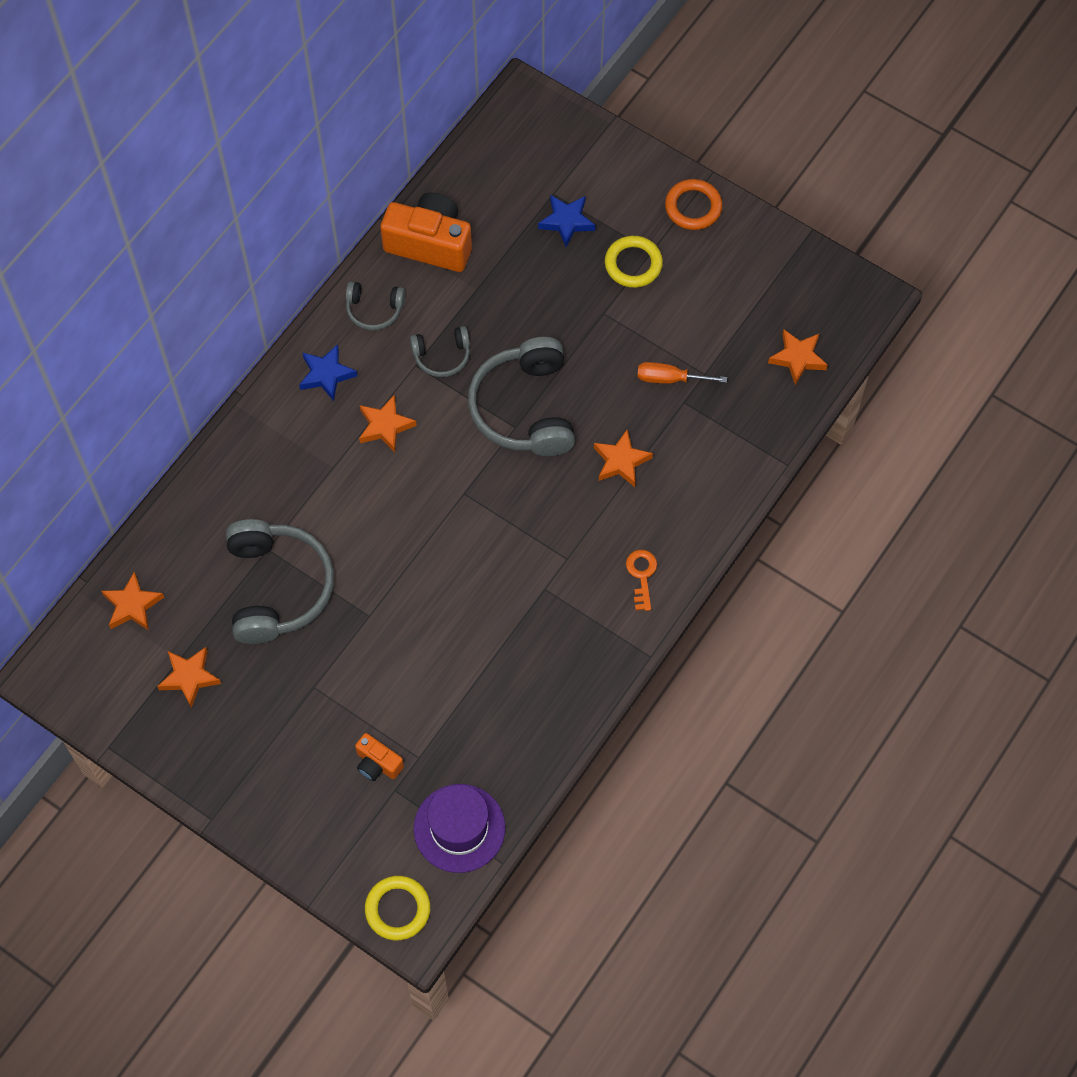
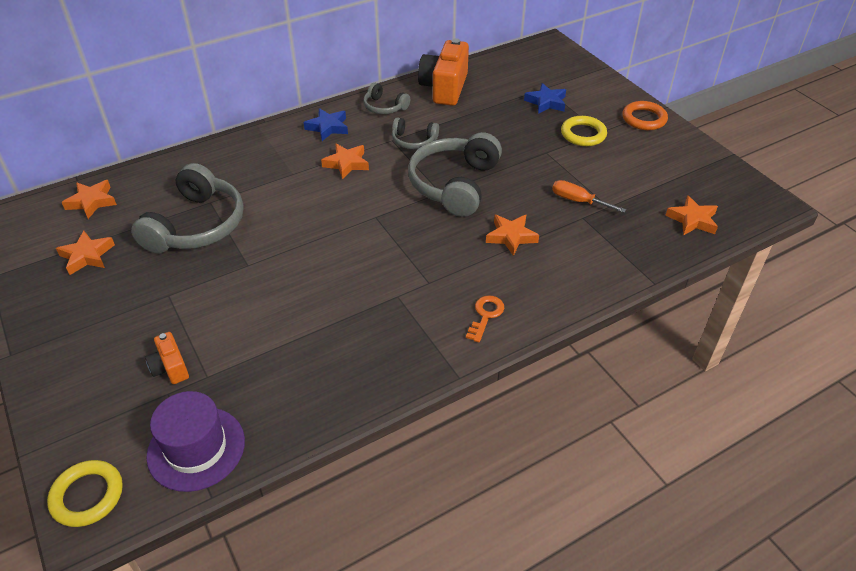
camera: 25 degrees right, 20 degrees down
orange camera [380,193,472,272] -> orange camera turned 120 degrees counterclockwise [418,38,469,106]

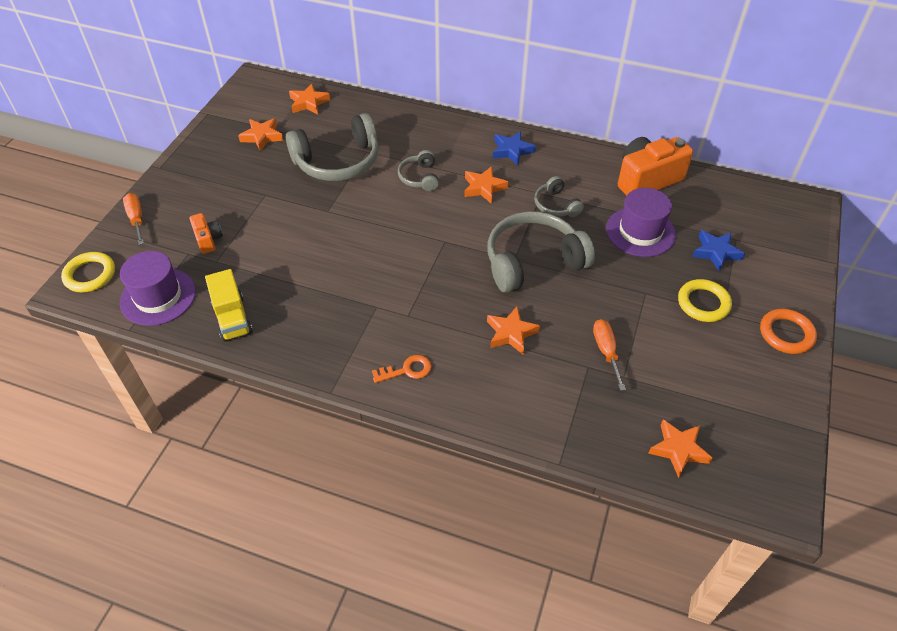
camera: 50 degrees right, 5 degrees up
orange camera [145,332,189,384] -> orange camera turned 135 degrees clockwise [189,213,223,254]
grey headphones [363,83,410,114] -> grey headphones moved to [398,150,439,191]
none -> orange screwdriver [123,193,144,245]
none -> yellow truck [205,269,253,342]
none -> purple hat [606,188,676,257]

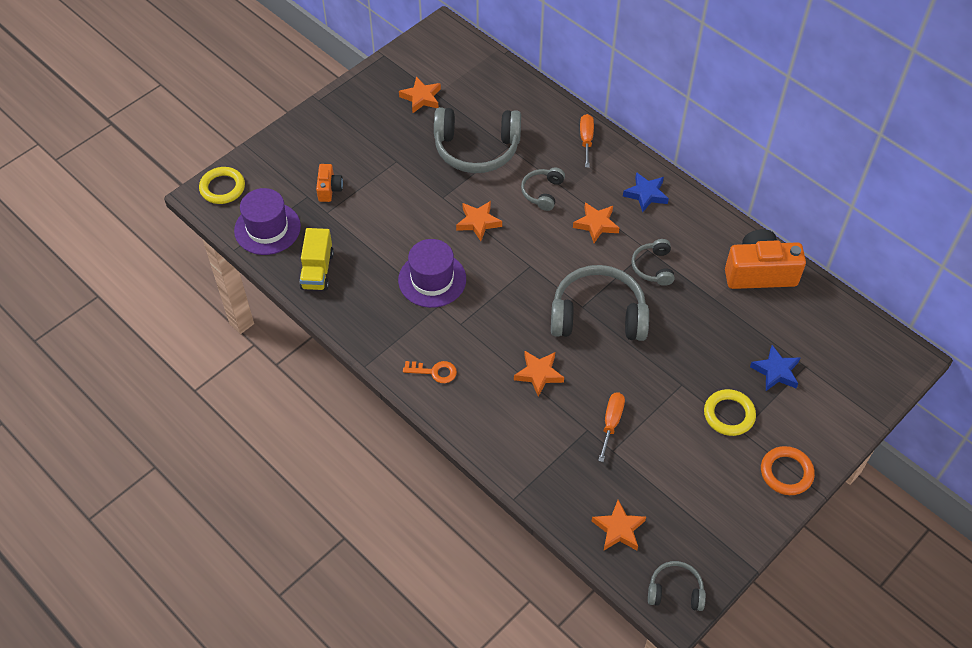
camera: 25 degrees right, 5 degrees up
orange screwdriver [123,193,144,245] -> orange screwdriver moved to [580,114,594,168]
orange star [289,83,330,114] -> orange star moved to [456,201,502,241]
purple hat [606,188,676,257] -> purple hat moved to [398,239,466,308]
none -> grey headphones [648,561,706,611]

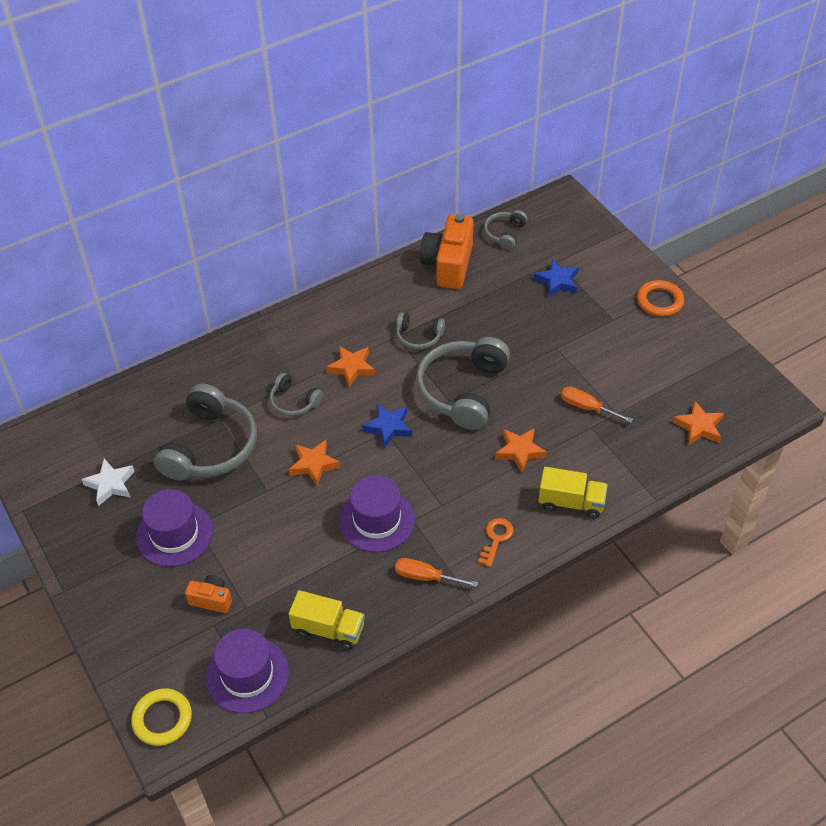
camera: 75 degrees left, 5 degrees down
orange star [399,77,441,113] -> white star [81,459,135,506]
orange screwdriver [580,114,594,168] -> orange screwdriver moved to [395,558,478,587]
blue star [623,172,669,212] -> blue star moved to [362,403,412,448]
grey headphones [648,561,706,611] -> grey headphones moved to [484,210,527,250]
yellow ring [704,389,756,436] -> none
none -> purple hat [136,489,213,567]
none -> yellow truck [539,467,608,518]

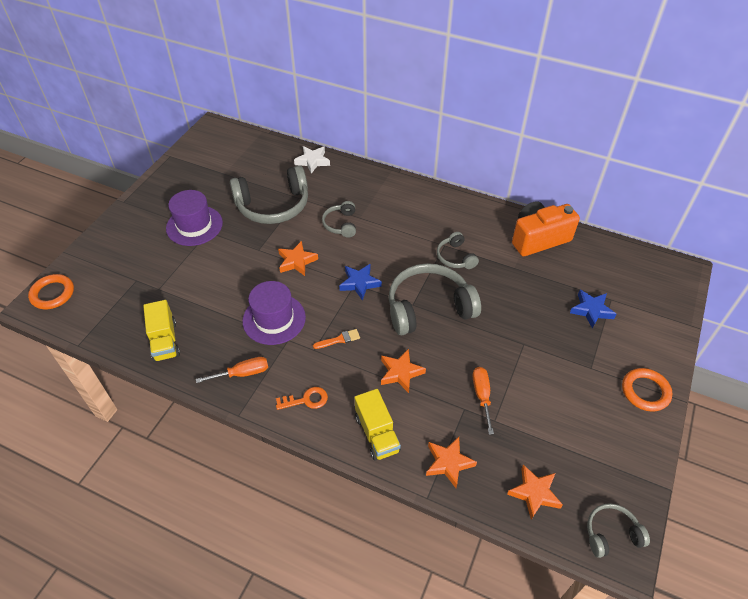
camera: 55 degrees right, 0 degrees up
white star [81,459,135,506] -> white star moved to [294,146,330,174]
yellow ring [131,689,192,746] -> orange ring [28,274,74,309]
orange camera [185,575,232,613] -> none
purple hat [206,628,289,713] -> none
orange star [327,346,375,387] -> orange star moved to [426,437,477,488]
orange screwdriver [395,558,478,587] -> orange screwdriver turned 90 degrees clockwise [196,357,268,383]
grey headphones [484,210,527,250] -> grey headphones moved to [587,503,650,558]
none -> orange brush [313,329,360,349]

